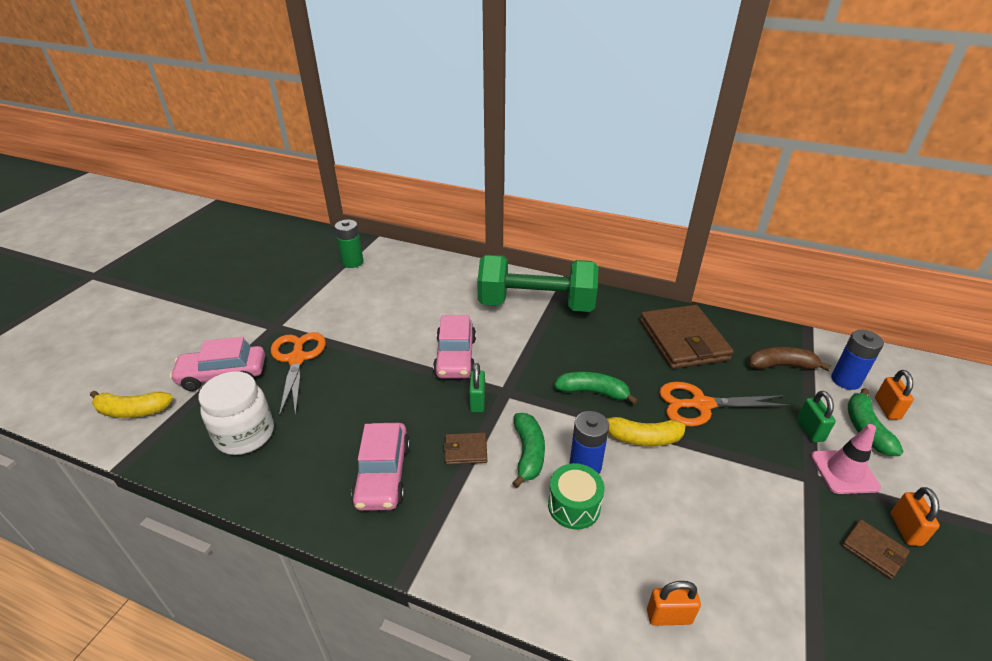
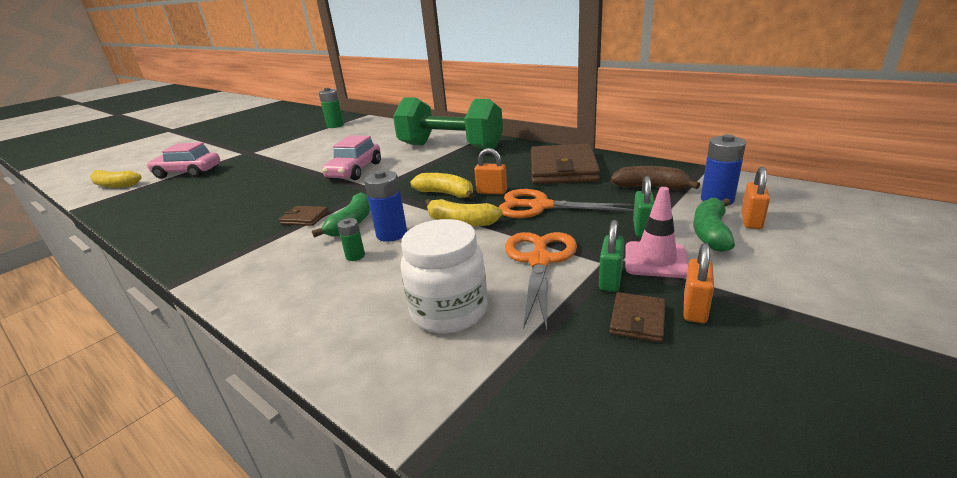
camera: 20 degrees right, 10 degrees down
white jar [198,371,274,455] -> white jar moved to [400,219,487,333]
orange scissors [271,332,326,417] -> orange scissors moved to [505,232,577,330]
pink car [351,423,410,511] -> none
green padlock [469,363,485,413] -> green padlock moved to [599,220,624,292]
green drum [548,463,605,530] -> green battery [337,218,365,261]
green banana [554,371,638,404] -> yellow banana [410,173,475,199]
orange padlock [647,581,701,626] -> orange padlock moved to [474,148,507,194]
brown wallet [842,519,910,579] -> brown wallet turned 45 degrees clockwise [610,292,666,342]

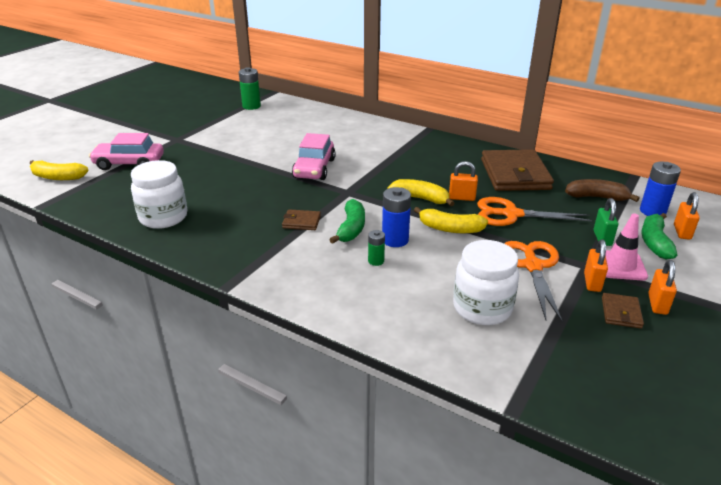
camera: 10 degrees left, 5 degrees up
green dumbbell [393,97,503,149] -> none
green padlock [599,220,624,292] -> orange padlock [584,239,608,292]
none -> white jar [131,160,188,229]

